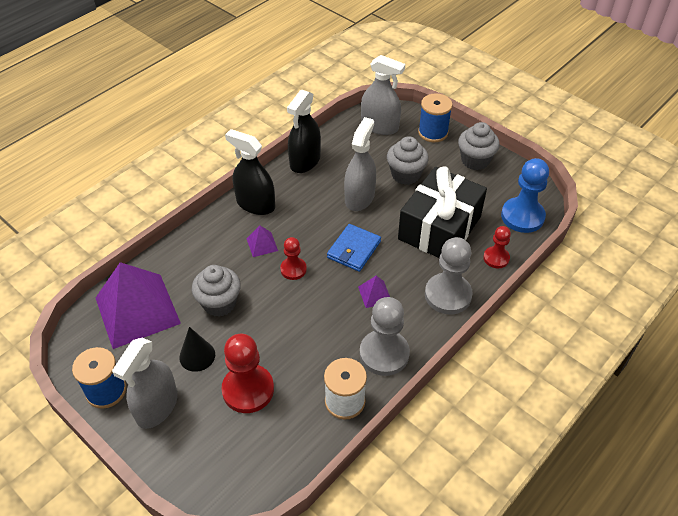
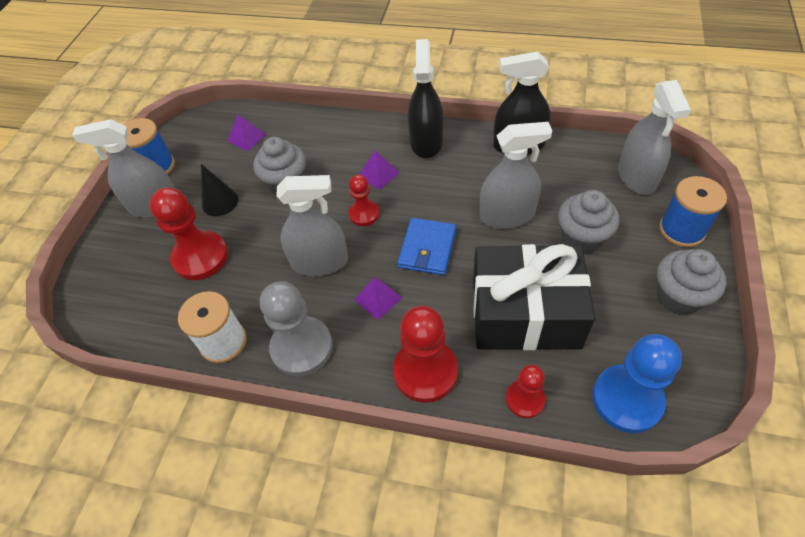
camera: 65 degrees right, 5 degrees up
purple pyramid [96,262,181,349] -> purple pyramid [227,114,266,151], size x0.41
blue wallet [327,224,381,272] -> blue wallet turned 75 degrees counterclockwise [397,218,456,275]
grey pawn [425,237,473,314] -> red pawn [393,306,458,403]
none -> grey spray bottle [276,175,348,276]

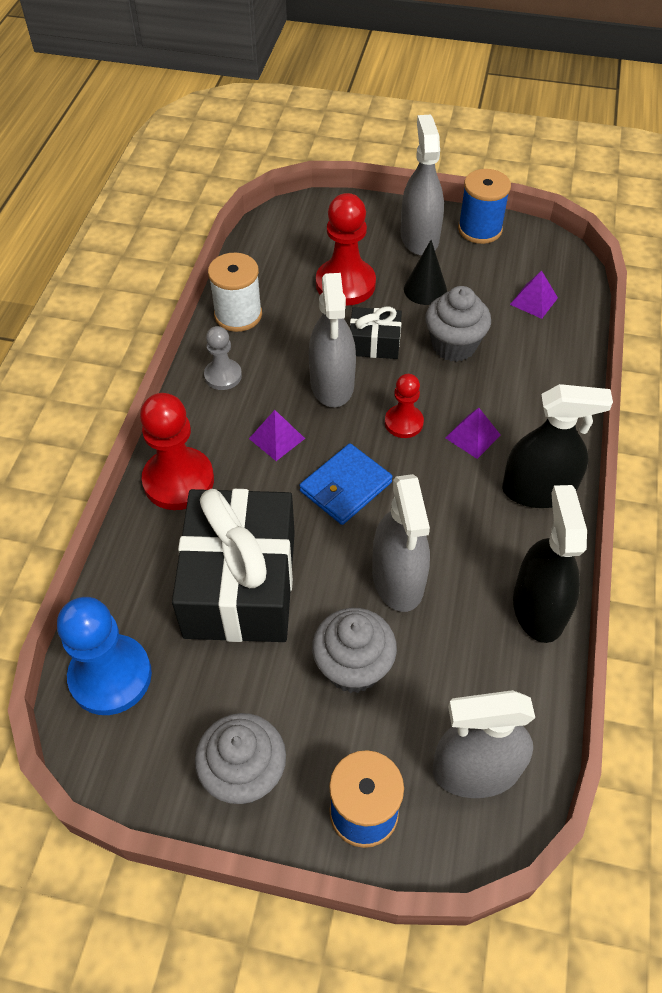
camera: 85 degrees right, 0 degrees up
grey pawn [260,281,333,376] -> grey pawn [204,326,242,390], size x0.57
blue wallet [397,218,456,275] -> blue wallet turned 60 degrees counterclockwise [300,443,393,525]
red pawn [506,365,546,418] -> none
none -> black gift [350,307,402,359]

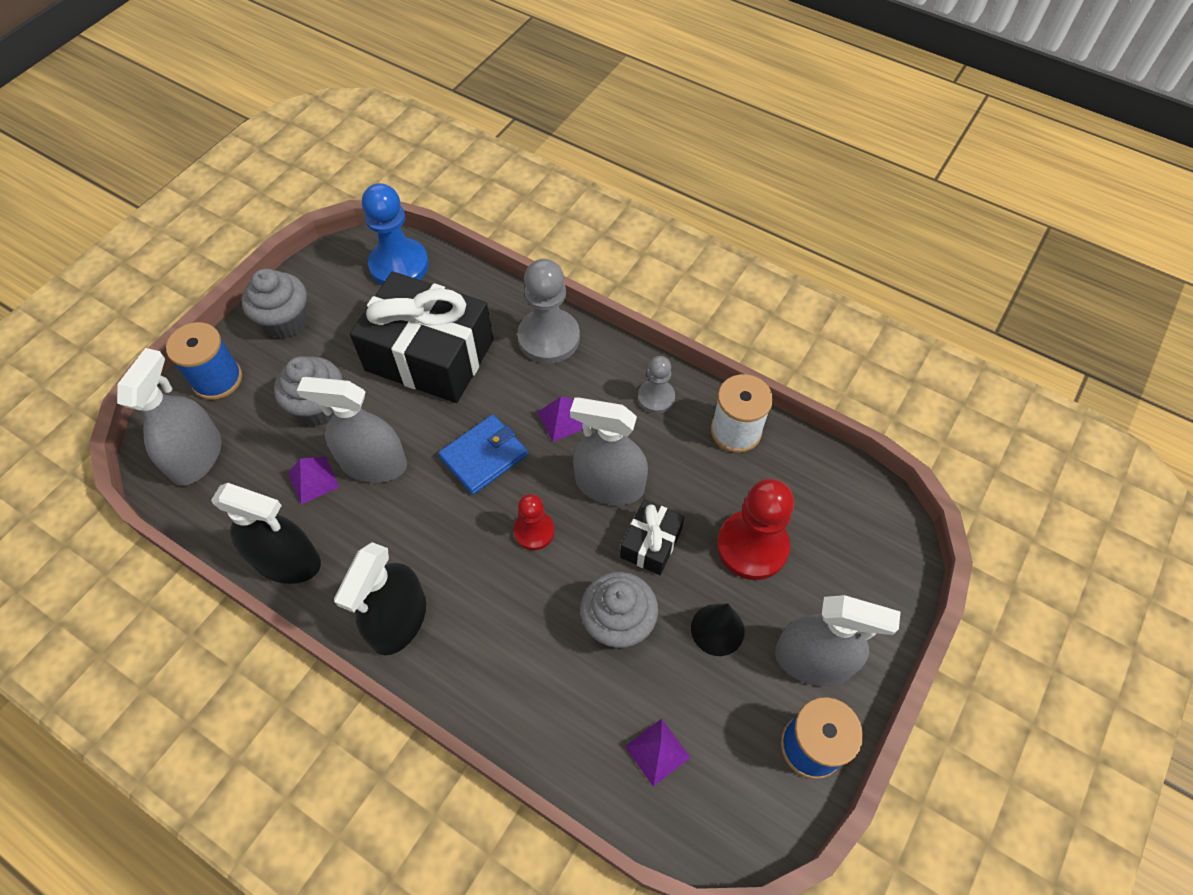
camera: 110 degrees right, 5 degrees up
red pawn [140,393,214,510] -> grey pawn [517,259,580,364]
blue wallet [300,443,393,525] -> blue wallet turned 75 degrees clockwise [438,414,528,495]
purple pyramid [445,408,501,459] -> purple pyramid moved to [288,456,339,505]

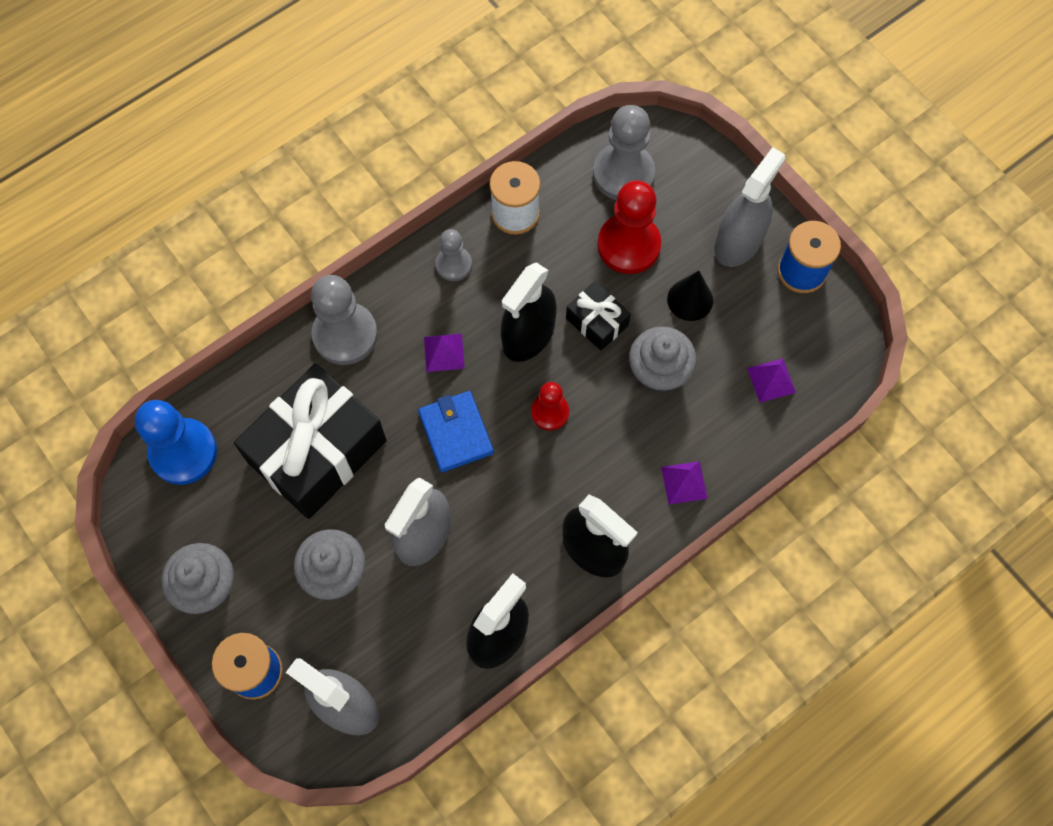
camera: 70 degrees left, 10 degrees up
purple pyramid [288,456,339,505] -> purple pyramid moved to [661,461,708,504]
grey spray bottle [570,397,648,505] -> black spray bottle [501,262,557,362]
none -> grey pawn [593,105,655,200]

